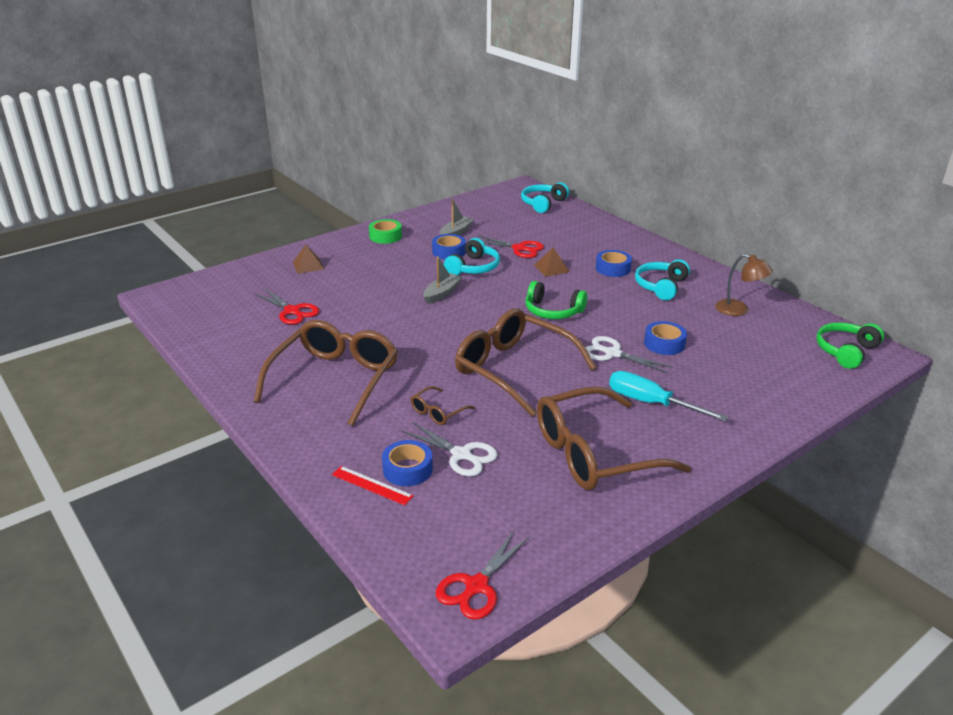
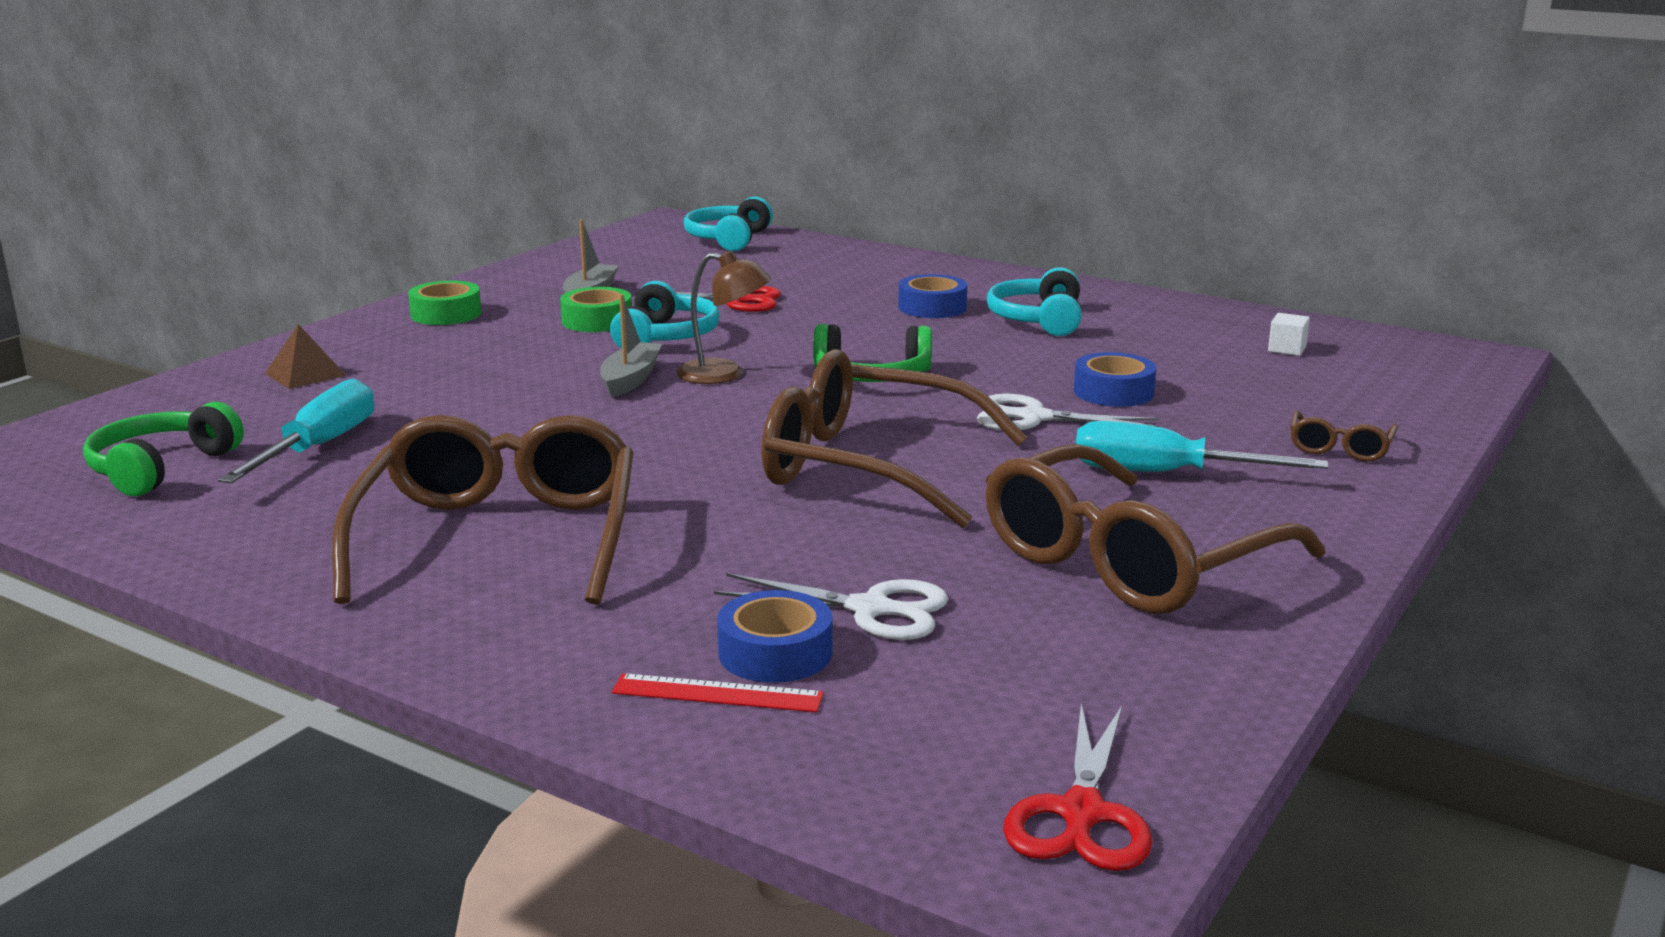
camera: 20 degrees left, 10 degrees down
red scissors [254,289,319,325] -> turquoise screwdriver [218,378,374,483]
brown glasses [411,386,475,425] -> brown glasses moved to [1290,411,1398,462]
blue tape [432,234,466,259] -> green tape [560,287,632,332]
brown pyramid [534,247,570,277] -> none
brown lamp [715,254,773,316] -> brown lamp moved to [677,251,771,384]
green headphones [816,322,884,369] -> green headphones moved to [83,402,244,496]
none -> white cube [1268,313,1310,356]

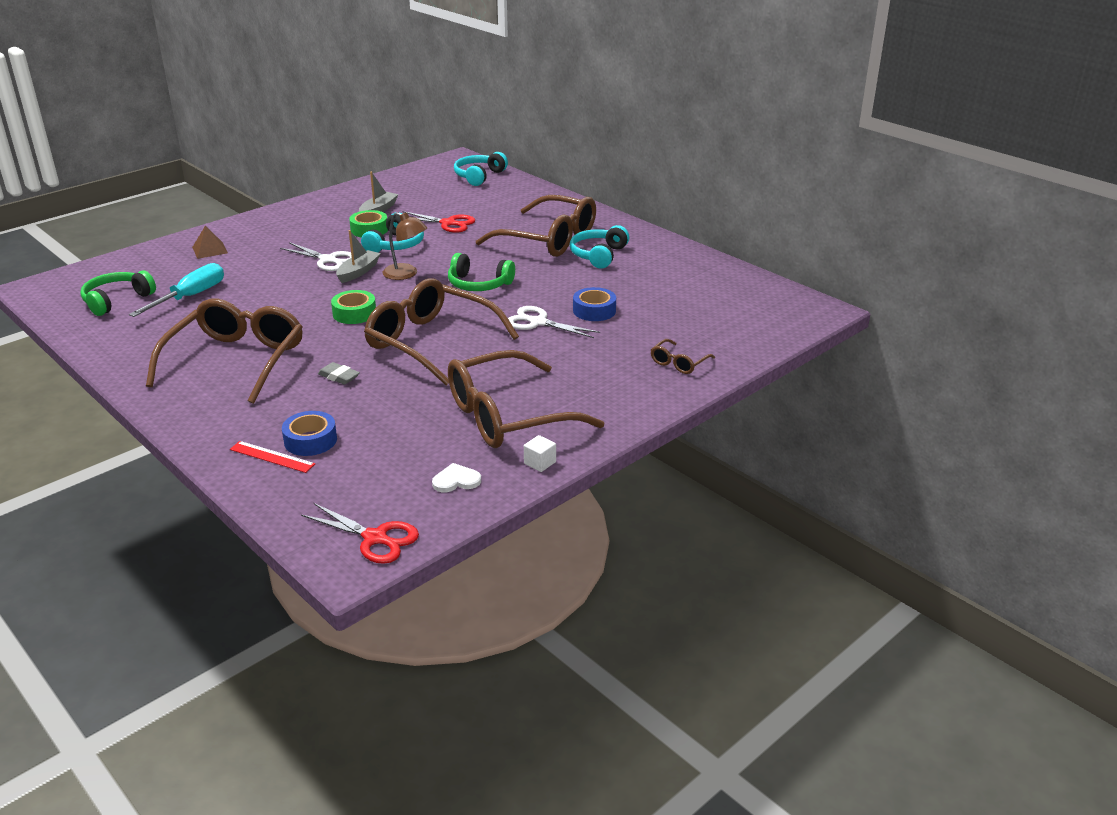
camera: 15 degrees right, 10 degrees up
green tape [408,280,481,325] -> green tape moved to [331,290,376,324]
white scissors [714,573,948,640] -> white scissors moved to [280,242,352,271]
blue tape [898,274,967,318] -> brown glasses [476,195,596,257]
red scissors [1003,704,1153,871] -> red scissors turned 90 degrees counterclockwise [301,503,419,564]
turquoise screwdriver [1076,421,1328,472] -> none
white cube [1268,313,1310,356] -> white cube moved to [524,435,556,472]
none -> grey eraser [318,362,360,385]
none -> white heart [432,463,481,492]

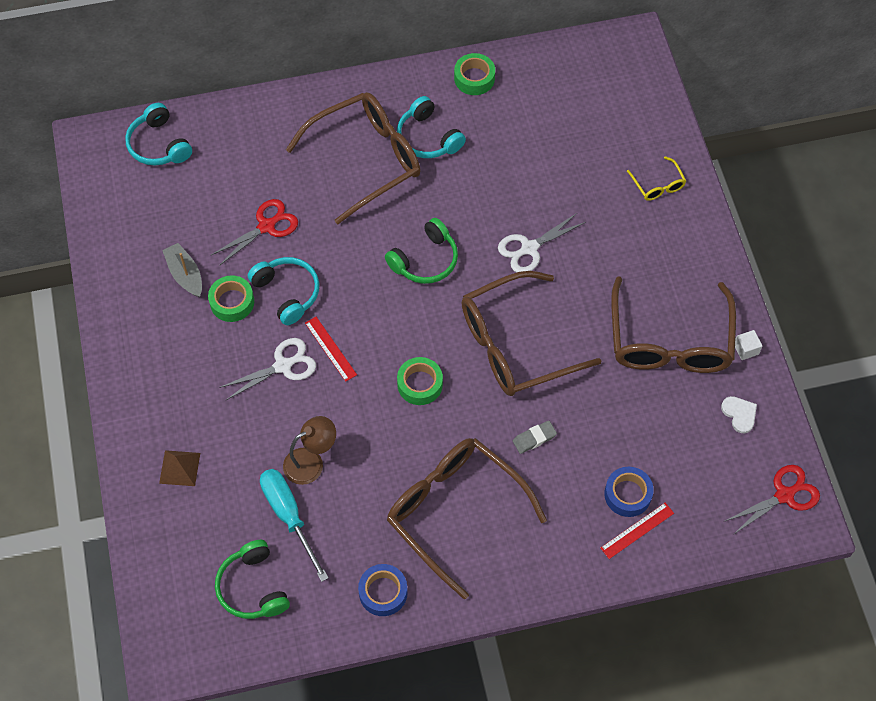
camera: 60 degrees left, 30 degrees up
grey boat [336,230,381,283] -> red ruler [305,317,357,382]
brown lamp [383,212,427,280] -> brown lamp moved to [283,416,336,485]
white heart [432,463,481,492] -> white heart turned 135 degrees clockwise [721,396,757,433]
blue tape [573,287,616,321] -> blue tape moved to [358,564,408,616]
brown glasses [651,339,715,374] -> yellow glasses [627,156,686,201]
none -> green tape [454,53,495,95]

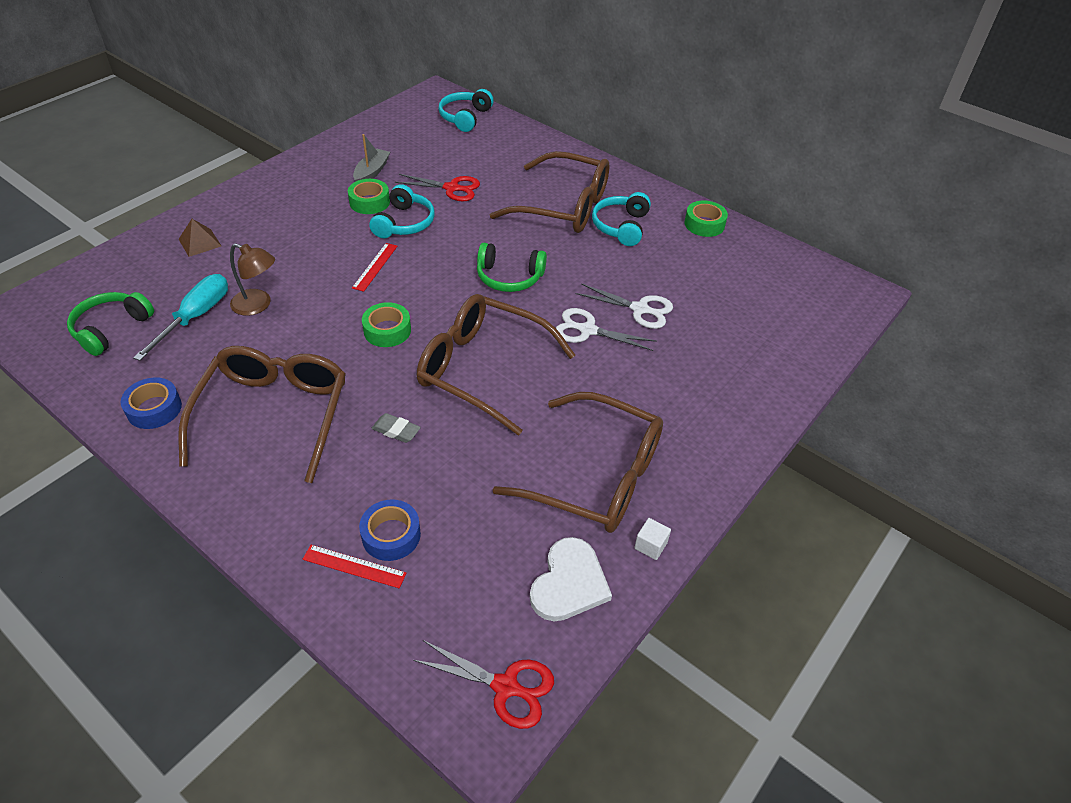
camera: 50 degrees right, 15 degrees down
white scissors [219,338,316,400] -> white scissors moved to [576,283,673,329]
brown glasses [611,276,736,373] -> brown glasses turned 120 degrees counterclockwise [493,392,663,533]
yellow glasses [627,156,686,201] -> none
white heart [721,396,757,433] -> white heart [530,537,612,621], size x1.72

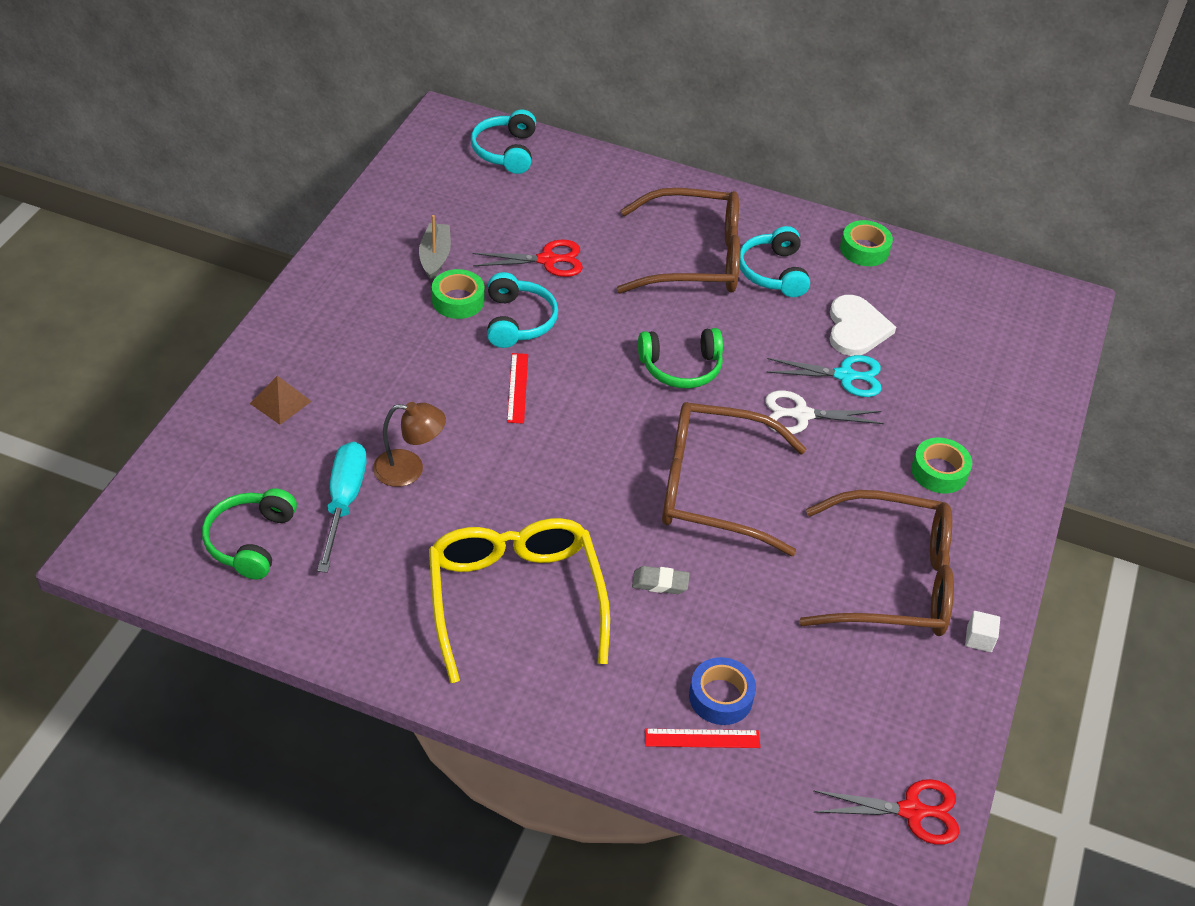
camera: 20 degrees left, 0 degrees up
blue tape [121,378,182,429] -> none
brown glasses [178,346,346,483] -> yellow glasses [429,518,610,683]
green tape [362,302,411,347] -> green tape moved to [911,438,972,493]
white heart [530,537,612,621] -> white heart moved to [830,295,896,356]
white scissors [576,283,673,329] -> turquoise scissors [766,355,881,397]

